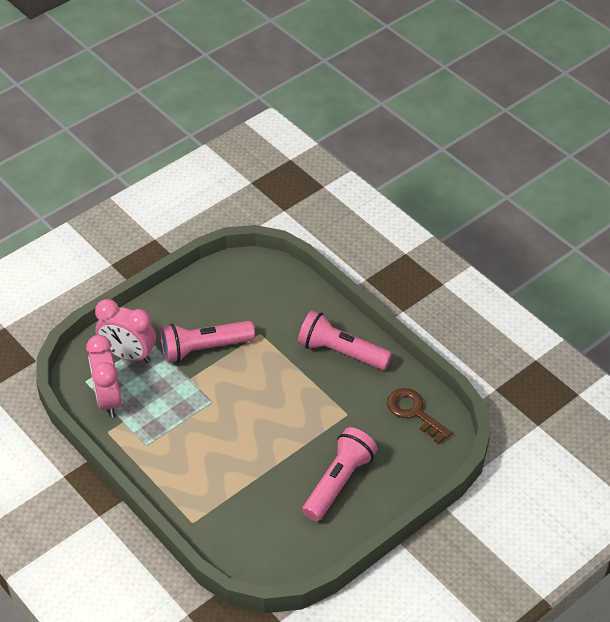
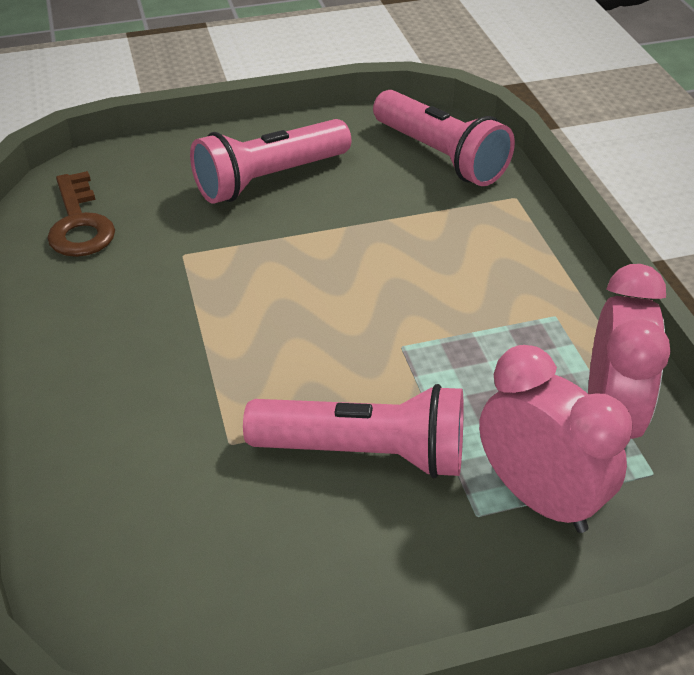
camera: 155 degrees left, 5 degrees down
pink flashlight [298,310,392,370] -> pink flashlight moved to [373,90,515,186]

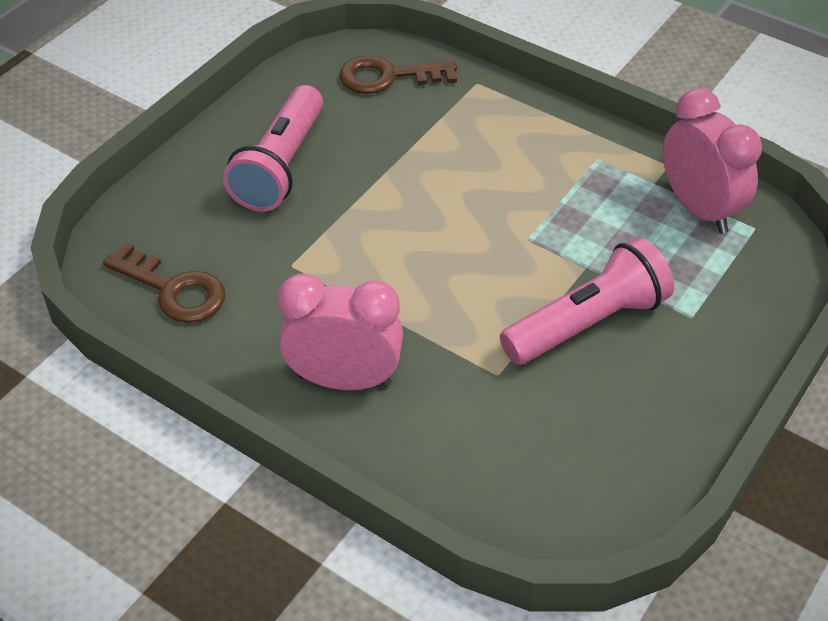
camera: 40 degrees left, 5 degrees up
pink flashlight [373,90,515,186] -> brown key [340,56,457,94]
pink clock [479,345,633,533] -> pink clock moved to [278,274,403,390]

